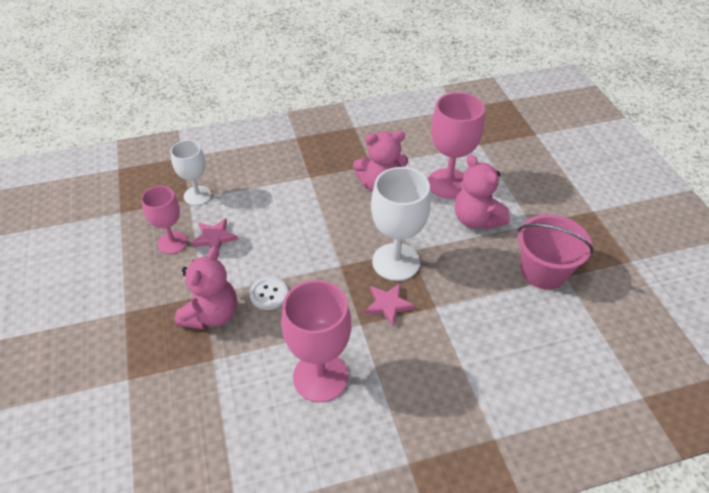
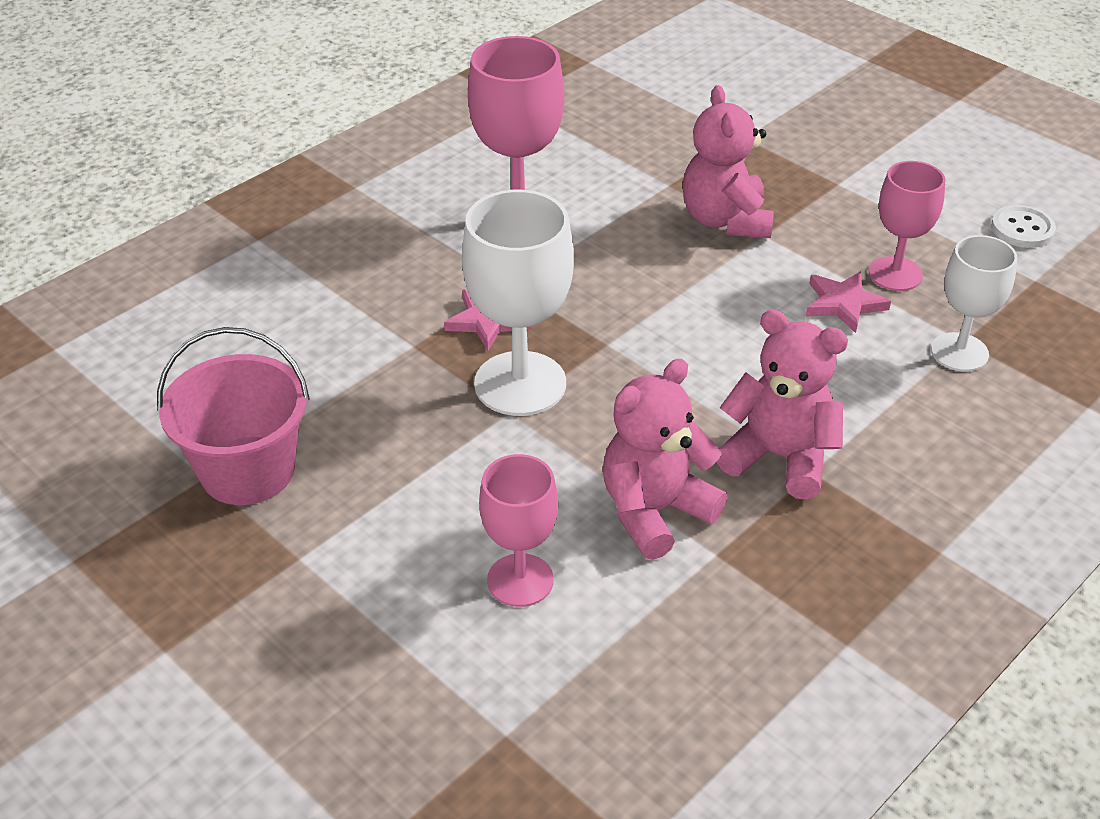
camera: 150 degrees right, 5 degrees down
white button [250,277,288,310] -> white button moved to [991,205,1056,248]
pink goblet [428,92,485,199] -> pink goblet [479,454,558,607], size x0.63
pink teddy bear [455,155,510,230] -> pink teddy bear moved to [717,310,848,500]

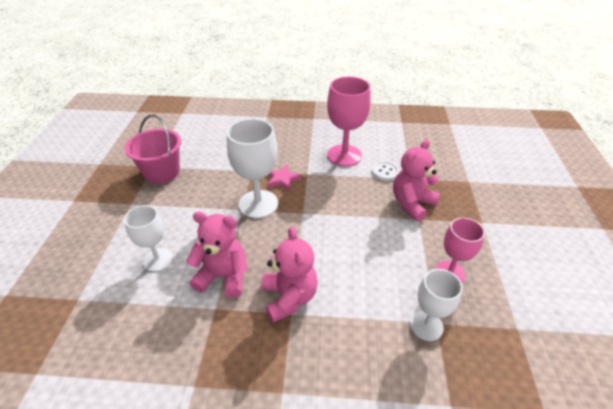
camera: 50 degrees right, 0 degrees up
pink goblet [479,454,558,607] -> white goblet [124,205,173,272]
pink star [806,271,891,333] -> none
white button [991,205,1056,248] -> white button moved to [372,161,400,181]

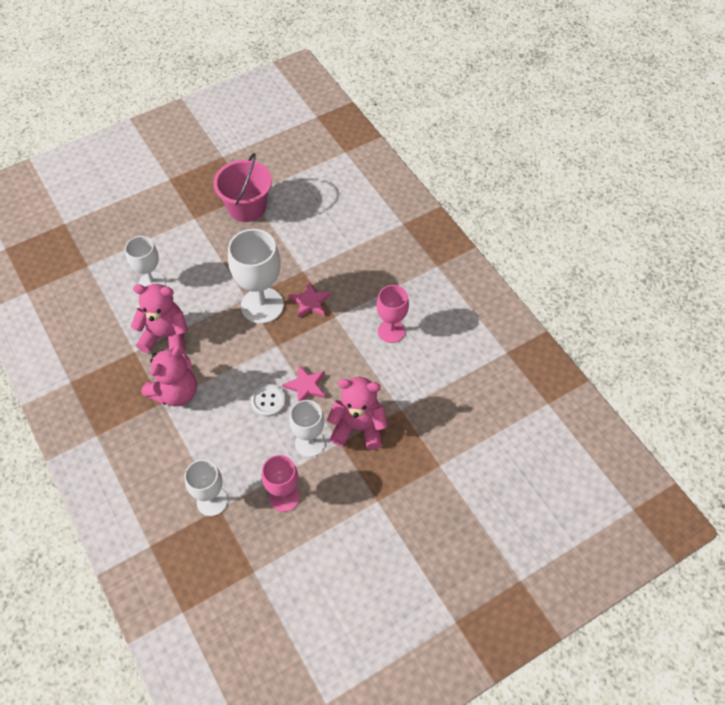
camera: 55 degrees right, 15 degrees up
pink teddy bear [186,212,248,298] -> pink teddy bear turned 60 degrees counterclockwise [131,284,188,354]
pink goblet [327,76,371,166] -> pink goblet [377,285,409,343], size x0.63
white button [372,161,400,181] -> white button moved to [251,384,286,417]
none -> pink star [282,365,325,402]
none -> white goblet [289,400,325,457]

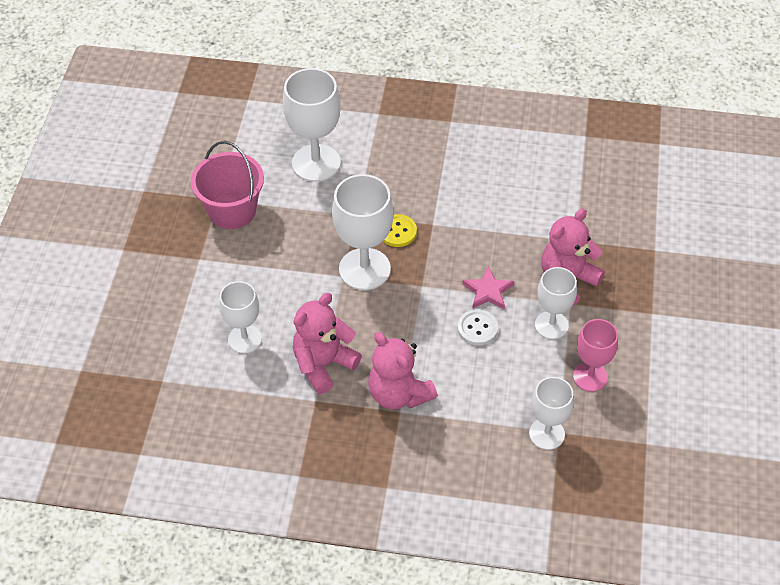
camera: 50 degrees left, 5 degrees down
pink teddy bear [141,345,197,407] -> pink teddy bear turned 150 degrees clockwise [368,332,437,409]
pink star [289,282,331,318] -> yellow button [383,214,417,247]
pink goblet [377,285,409,343] -> none
none -> white goblet [283,68,341,182]

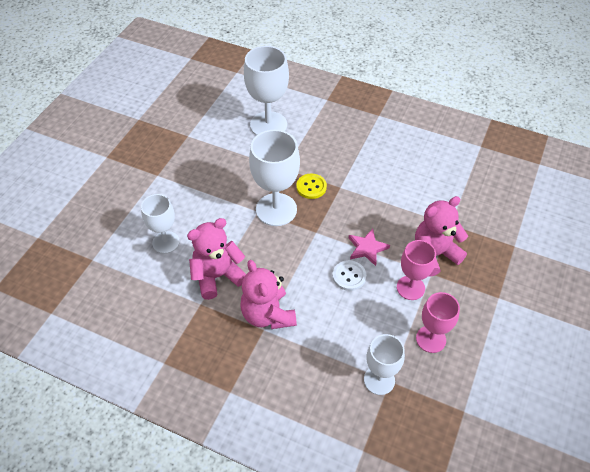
camera: 15 degrees right, 0 degrees up
pink bucket [191,141,264,229] -> none
white goblet [535,267,577,339] -> pink goblet [397,240,436,300]

